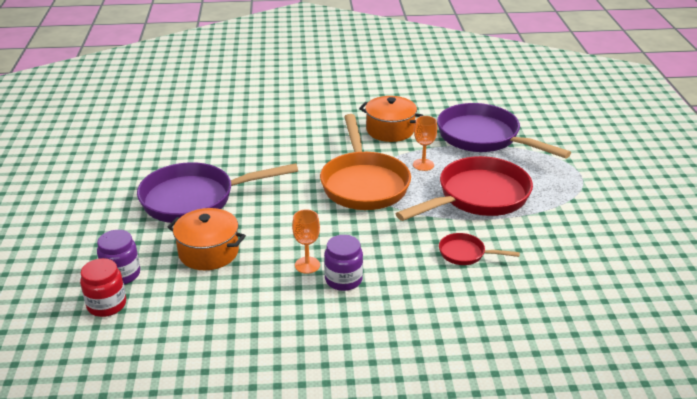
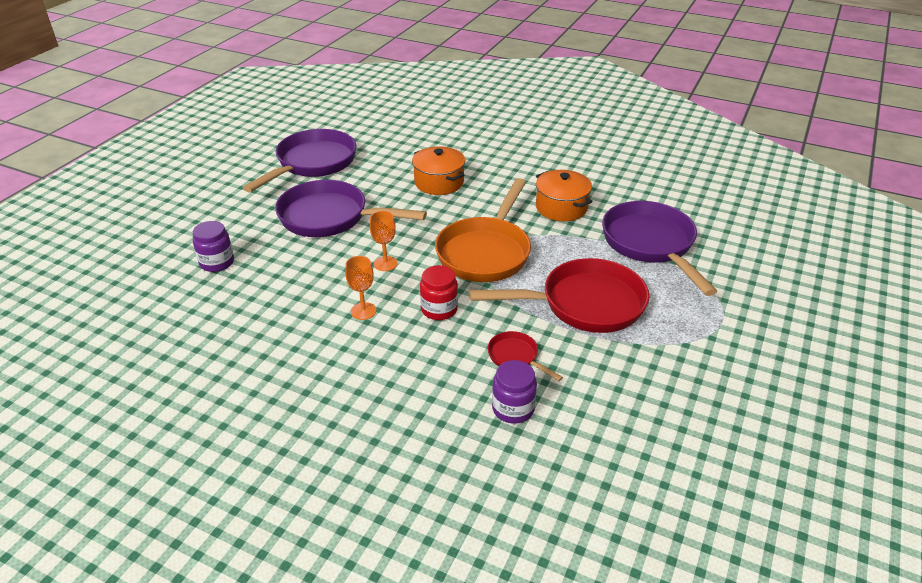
camera: 30 degrees right, 5 degrees up
red jar [80,258,126,317] -> red jar moved to [420,265,458,320]
orange pot [167,208,246,270] -> orange pot moved to [412,146,465,195]
purple jar [324,235,363,291] -> purple jar moved to [492,360,537,424]
orange goblet [413,116,437,171] -> orange goblet moved to [370,211,397,271]
none -> purple pan [243,129,356,192]

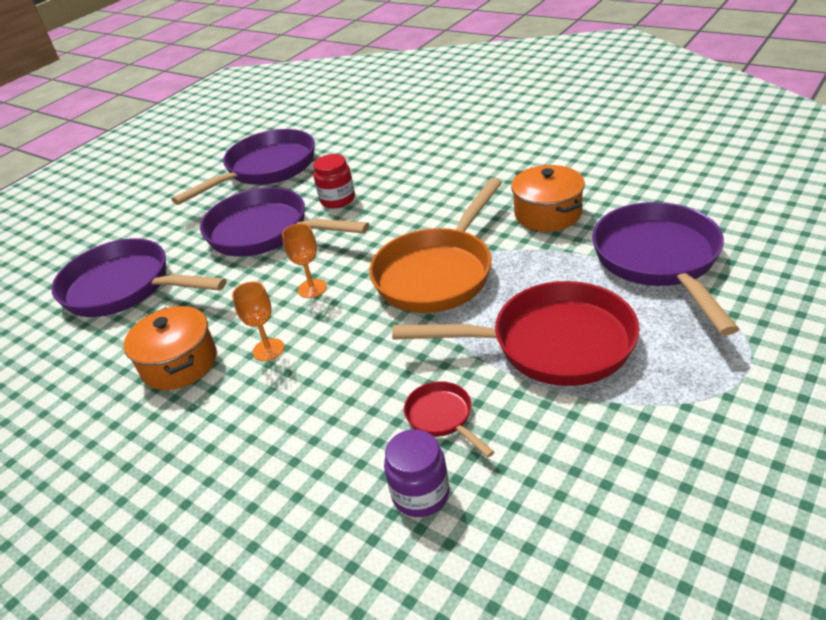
camera: 15 degrees right, 0 degrees up
purple jar [193,221,234,272] -> purple pan [52,238,227,317]
orange pot [412,146,465,195] -> orange pot moved to [124,306,217,390]
red jar [420,265,458,320] -> red jar moved to [313,154,355,208]

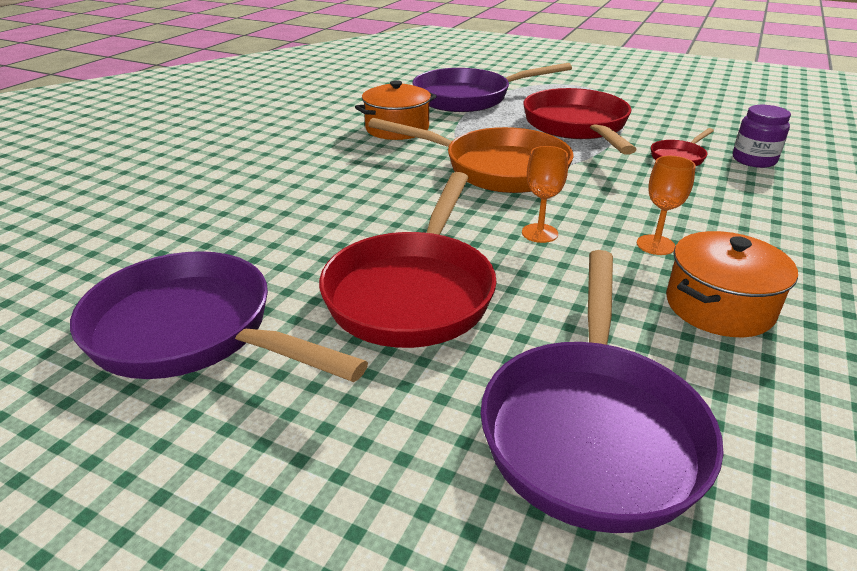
camera: 105 degrees left, 5 degrees down
purple pan [200,187,369,256] -> red pan [319,172,497,348]
red jar [313,154,355,208] -> none

